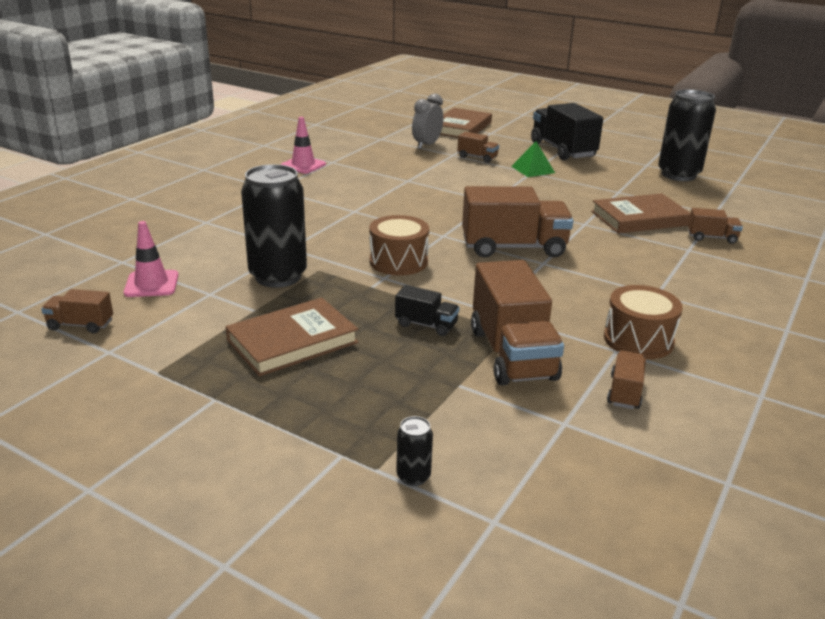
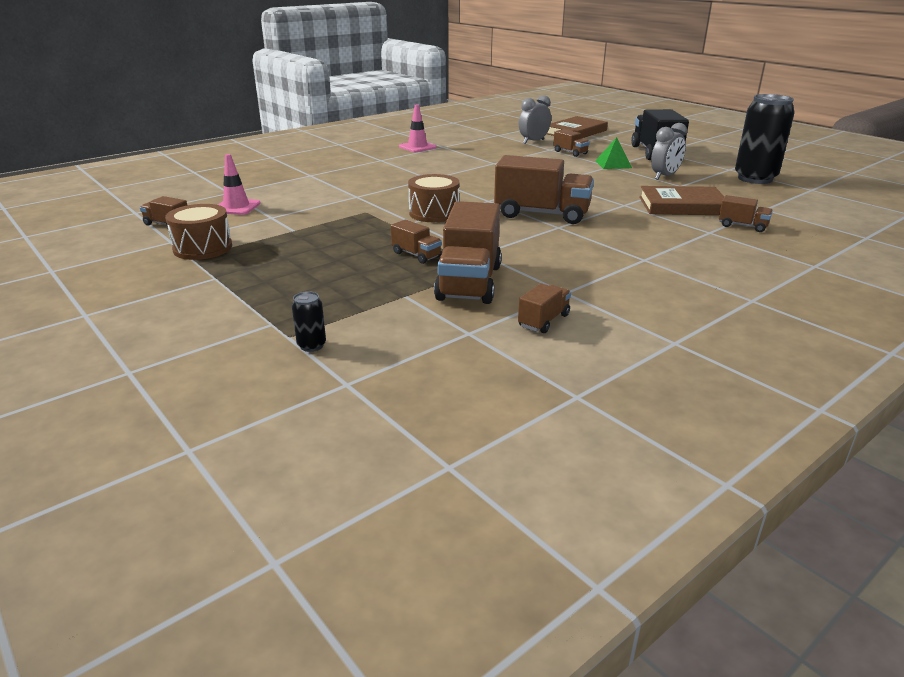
camera: 20 degrees right, 0 degrees up
brown book [225,298,358,376] -> none
black can [241,164,307,288] -> none
black truck [395,285,460,336] -> brown truck [391,220,442,264]
brown drum [604,285,683,359] -> brown drum moved to [165,204,232,260]
none -> grey clock [651,123,687,180]

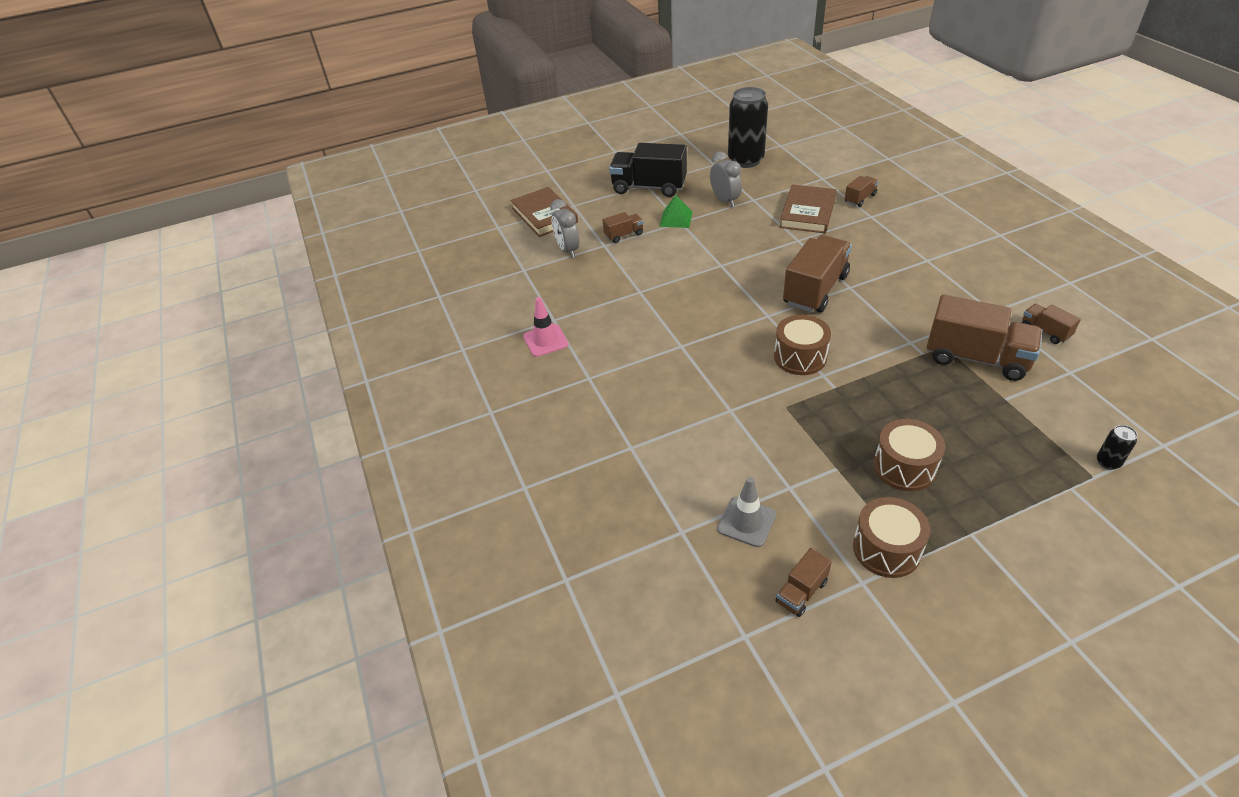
camera: 70 degrees left, 15 degrees up
pink traffic cone [218,154,261,215] -> grey traffic cone [717,477,776,547]
brown truck [391,220,442,264] -> none
none -> brown drum [873,419,945,491]

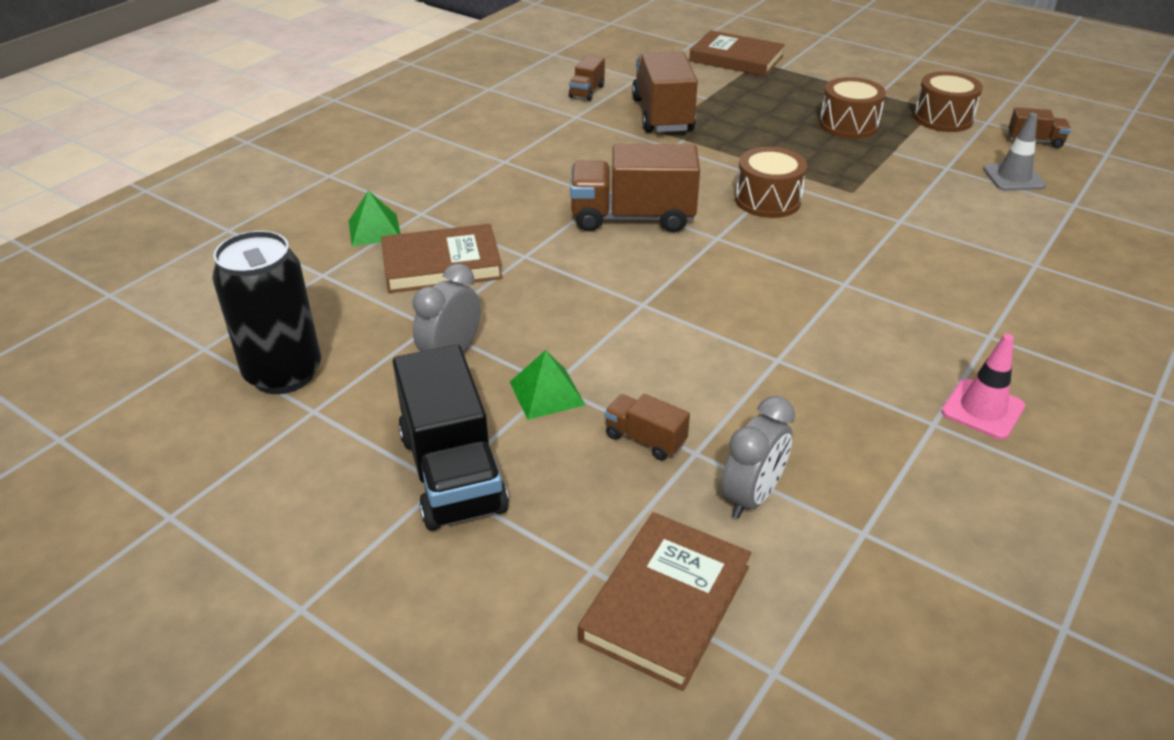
camera: 125 degrees left, 5 degrees down
brown truck [845,176,879,207] -> green pyramid [349,190,401,246]
black can [1097,425,1138,470] -> brown book [689,30,785,76]

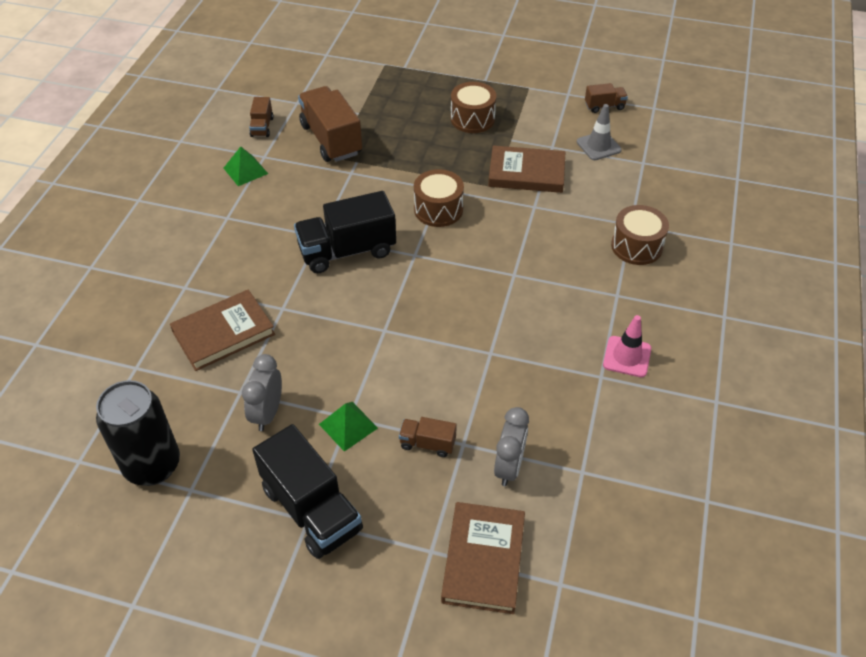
camera: 20 degrees left, 10 degrees up
green pyramid [349,190,401,246] -> green pyramid moved to [224,147,268,186]
brown truck [570,144,700,232] -> black truck [294,191,396,273]
brown book [689,30,785,76] -> brown book moved to [488,145,565,193]
brown drum [914,71,983,132] -> brown drum moved to [611,205,669,265]

